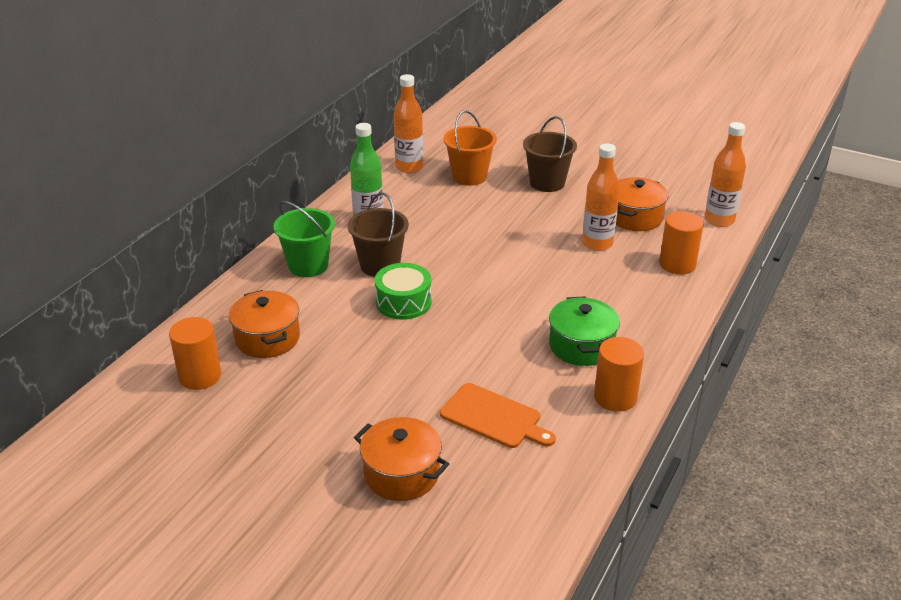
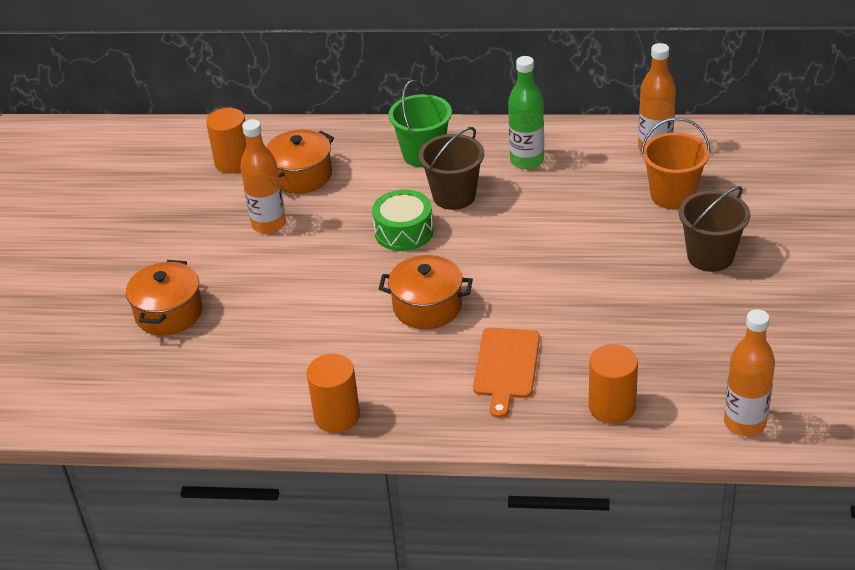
camera: 70 degrees right, 5 degrees up
orange cutting board [440,383,556,448] -> orange cutting board moved to [473,328,540,418]
green pot [549,296,620,366] -> none
orange bottle [582,143,620,251] -> orange bottle moved to [240,119,286,234]
orange pot [616,177,668,231] -> orange pot moved to [379,255,473,329]

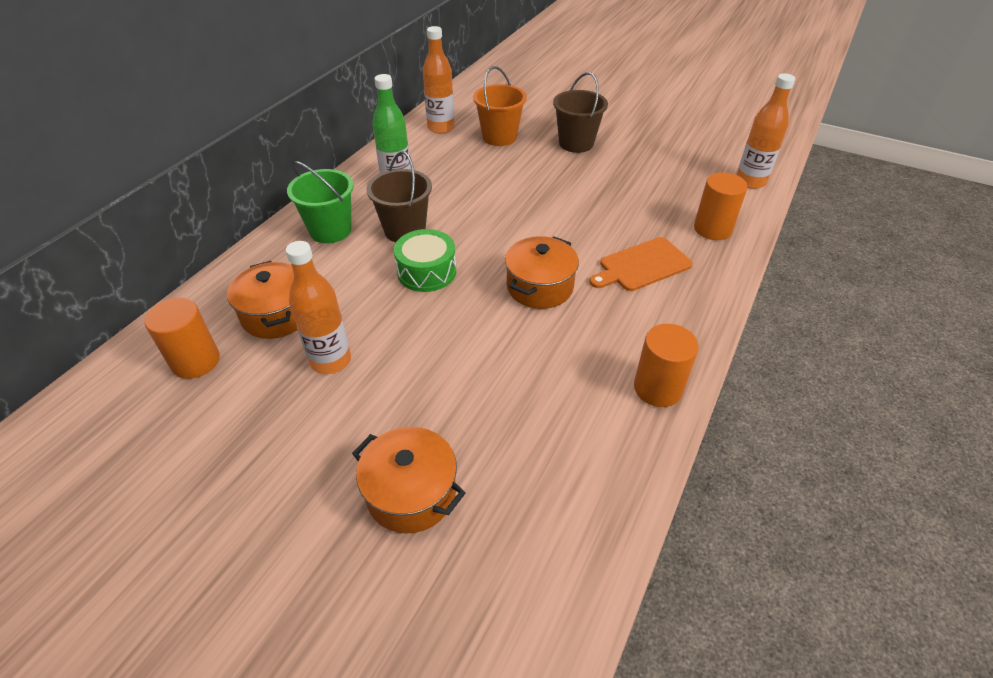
camera: 70 degrees left, 5 degrees up
orange cutting board [473,328,540,418] -> orange cutting board turned 120 degrees clockwise [589,237,693,291]

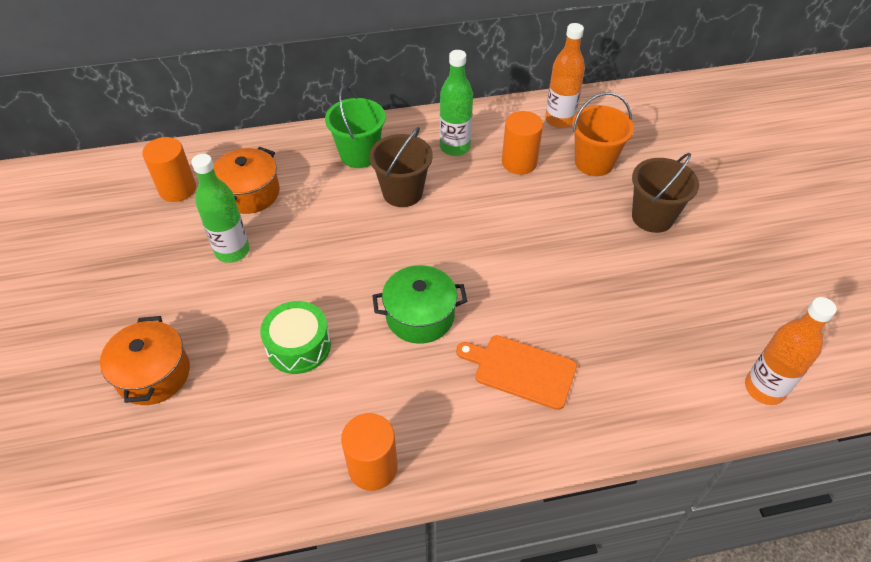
camera: 50 degrees right, 5 degrees up
orange bottle [286,241,351,374] -> green bottle [192,154,250,263]
green drum [394,229,456,292] -> green drum moved to [260,301,331,374]
orange pot [505,236,579,309] -> green pot [372,265,467,344]
orange cylinder [694,172,748,240] -> orange cylinder moved to [502,111,543,174]

